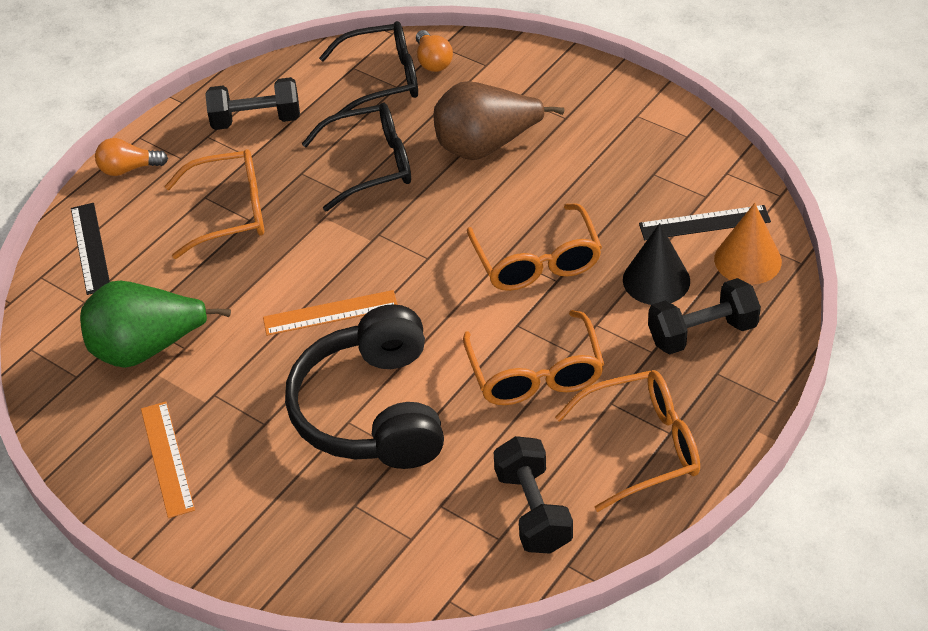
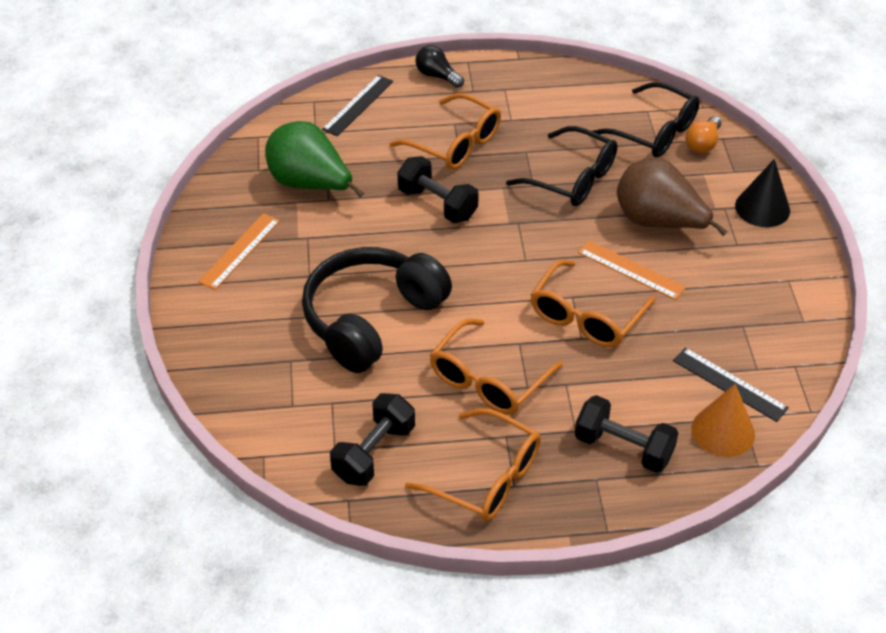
camera: 45 degrees right, 0 degrees up
orange light bulb [95,138,168,176] -> black light bulb [416,45,464,88]
black dumbbell [205,77,300,130] -> black dumbbell moved to [397,156,479,223]
orange ruler [263,290,398,336] -> orange ruler moved to [578,240,686,300]
black cone [623,223,690,305] -> black cone moved to [735,159,790,227]

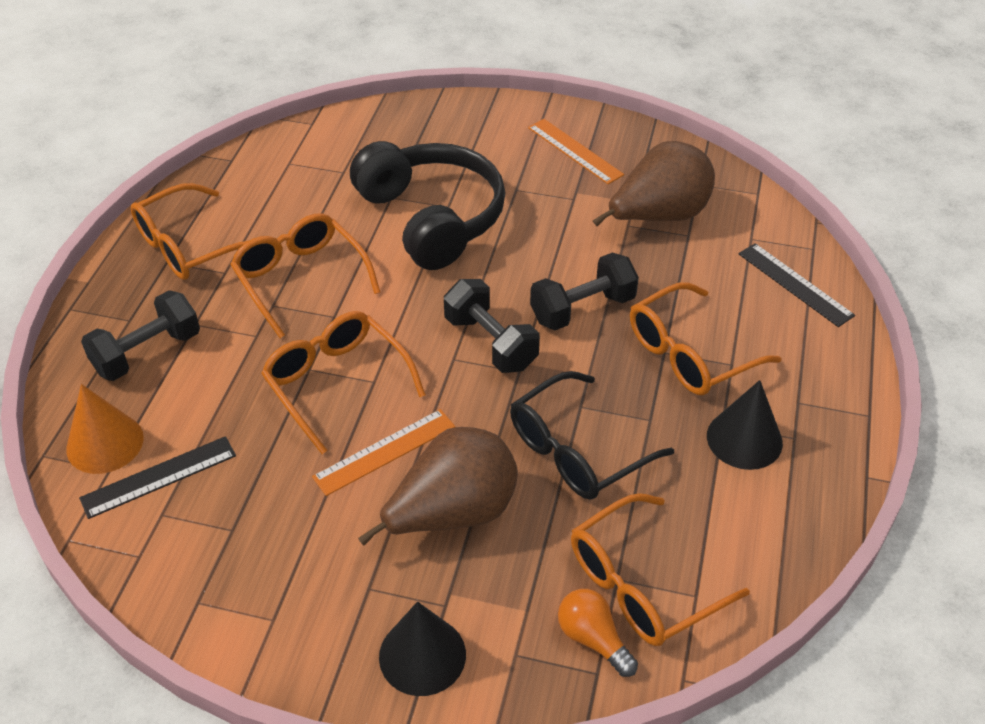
camera: 110 degrees right, 0 degrees up
green pear [265,121,364,198] -> brown pear [593,141,715,226]
black dumbbell [330,393,415,486] -> black dumbbell moved to [444,279,540,373]
black light bulb [416,45,464,88] -> none
black glasses [593,82,700,158] -> orange glasses [571,493,750,646]
none -> black cone [707,380,783,470]

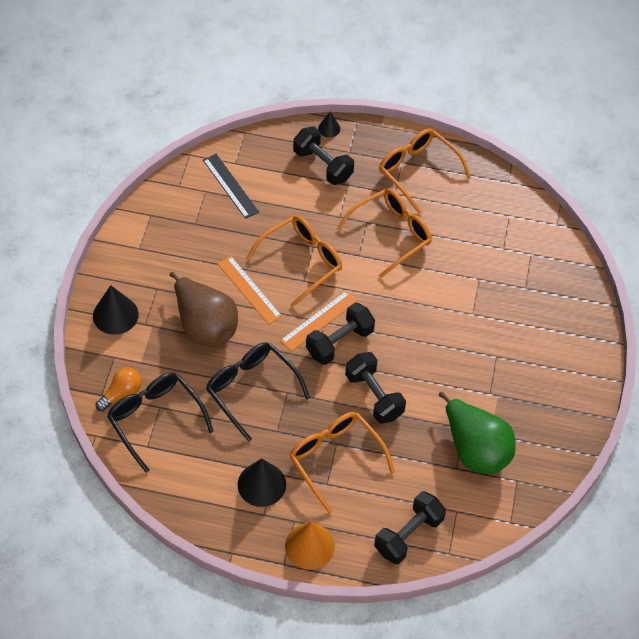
camera: 85 degrees right, 10 degrees up
orange cone [66,384,144,474] -> orange cone moved to [285,522,335,570]
black headphones [350,141,505,270] -> none
orange ruler [528,119,624,184] -> orange ruler moved to [280,290,358,352]
orange glasses [571,493,750,646] -> black glasses [107,372,214,473]
brown pear [593,141,715,226] -> green pear [439,392,516,474]
black ruler [739,243,855,327] -> black dumbbell [374,491,446,564]
none -> black cone [318,111,340,137]

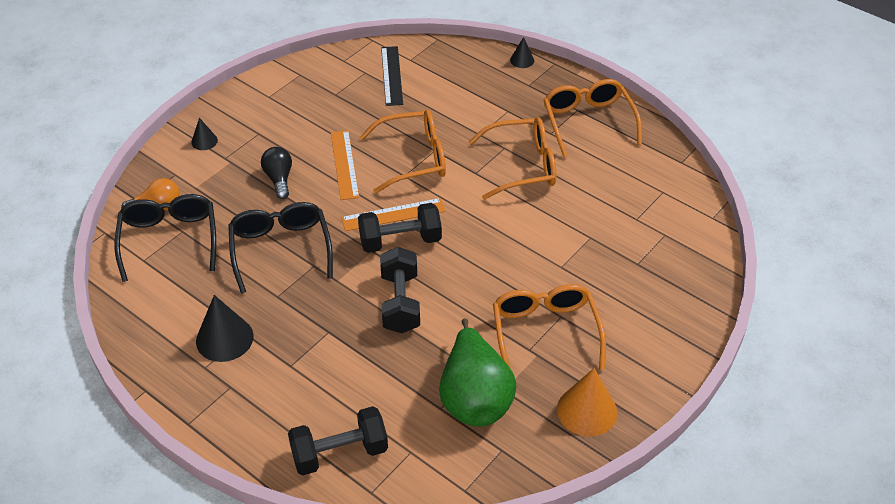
camera: 30 degrees right, 10 degrees down
black cone [93,285,139,335] -> black cone [191,118,218,150], size x0.54
brown pear [170,272,238,346] -> black light bulb [261,147,292,199]
orange cone [285,522,335,570] -> orange cone moved to [557,368,617,437]
orange glasses [289,412,395,514] -> orange glasses moved to [493,284,606,370]
black dumbbell [293,127,354,185] -> none

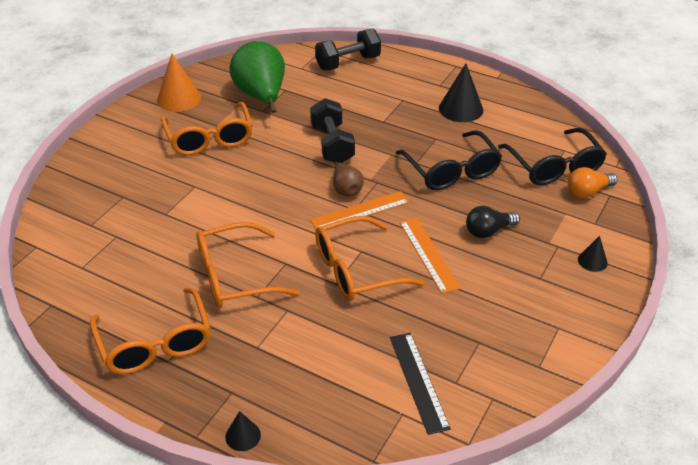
camera: 170 degrees right, 5 degrees down
black light bulb [261,147,292,199] -> black light bulb turned 90 degrees clockwise [466,206,520,238]
black dumbbell [358,203,442,253] -> brown pear [333,162,364,197]

